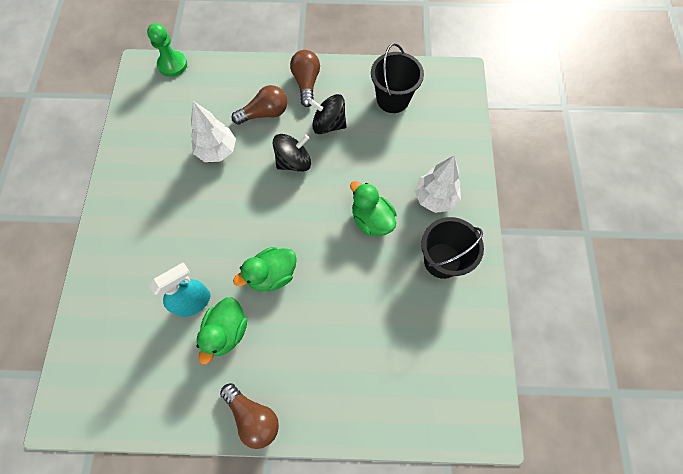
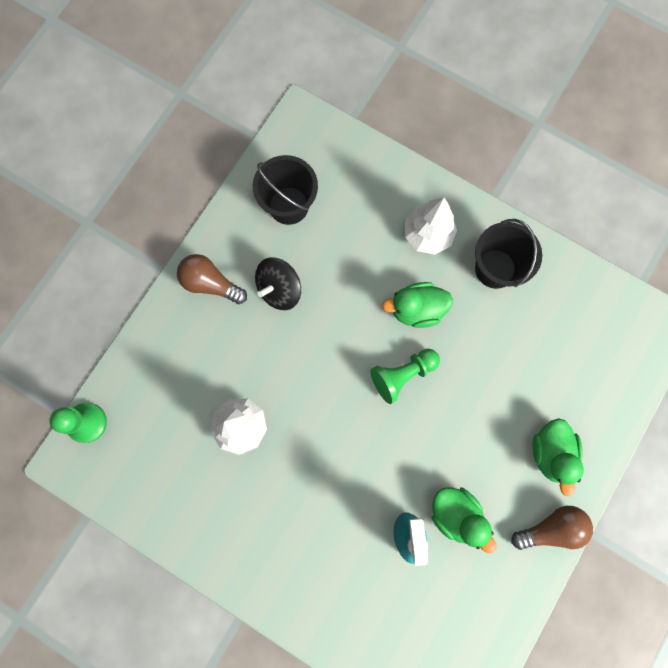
camera: 60 degrees left, 10 degrees up
brown light bulb [231,85,287,125] -> none
green duck [233,247,297,291] -> green duck moved to [533,418,584,497]
black spinning top [273,134,311,172] -> none
none -> green pawn [370,349,440,404]

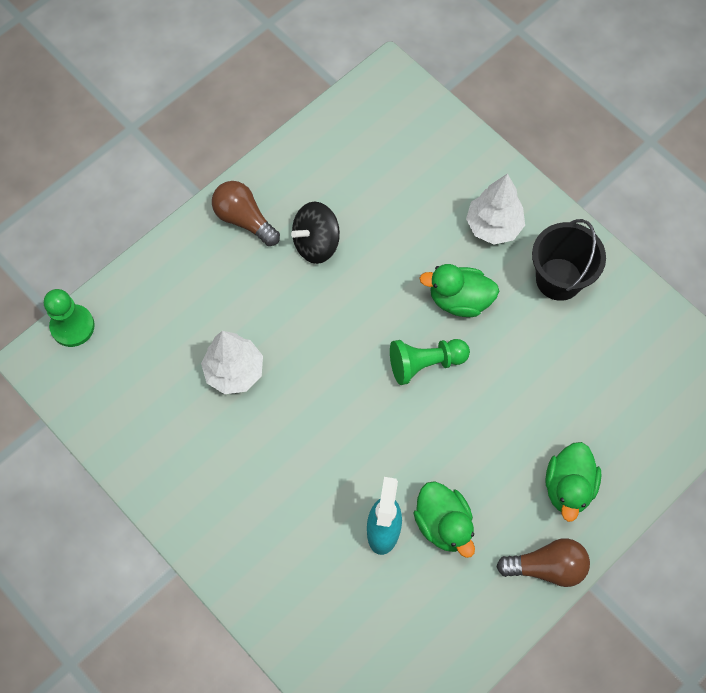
camera: 15 degrees right, 10 degrees down
black bucket [253,155,318,225] -> none

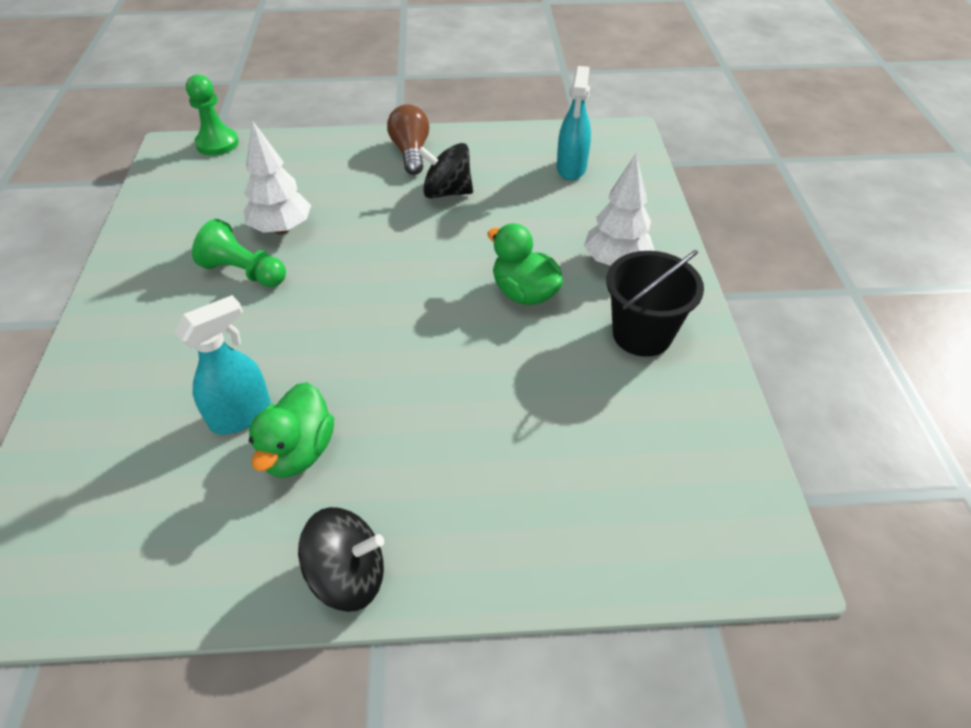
camera: 40 degrees right, 20 degrees down
green pawn [390,339,470,385] -> green pawn moved to [192,219,286,287]
brown light bulb [496,538,590,587] -> black spinning top [298,507,384,612]
green duck [545,442,601,522] -> none
none -> turquoise spray bottle [557,66,591,180]

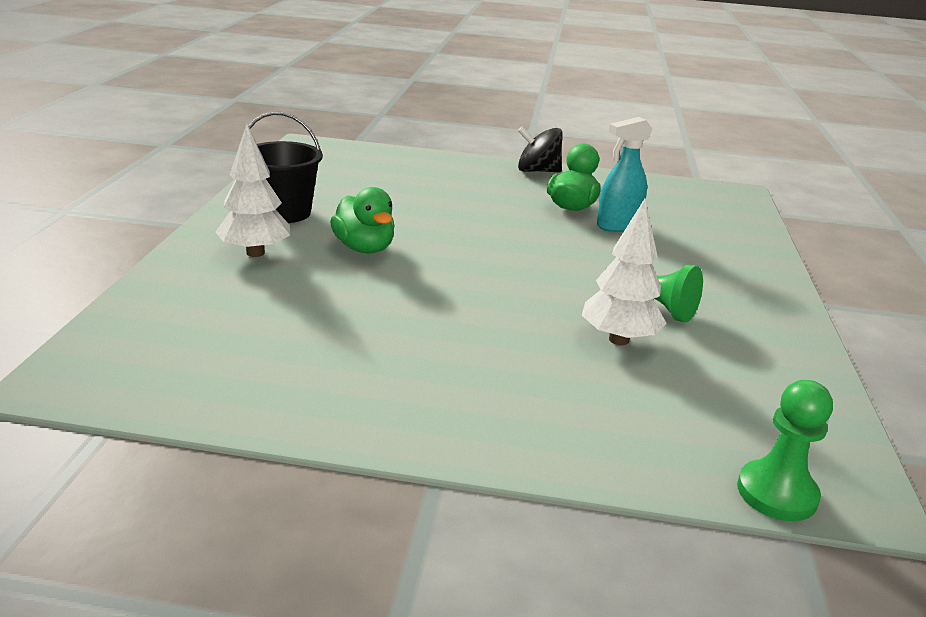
camera: 170 degrees left, 20 degrees down
brown light bulb [387,104,430,175] -> none
black spinning top [417,143,473,198] -> none
turquoise spray bottle [557,66,591,180] -> none

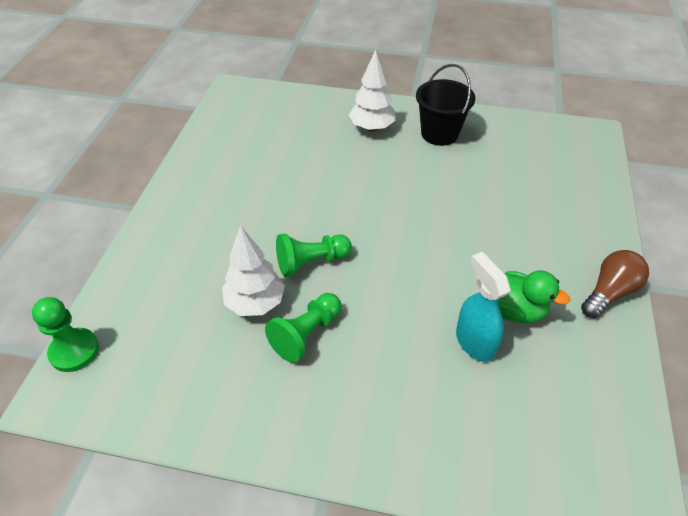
camera: 95 degrees right, 20 degrees up
green duck [330,187,395,253] -> none
black spinning top [518,127,563,173] -> brown light bulb [581,250,649,318]
none -> green pawn [276,234,352,277]

